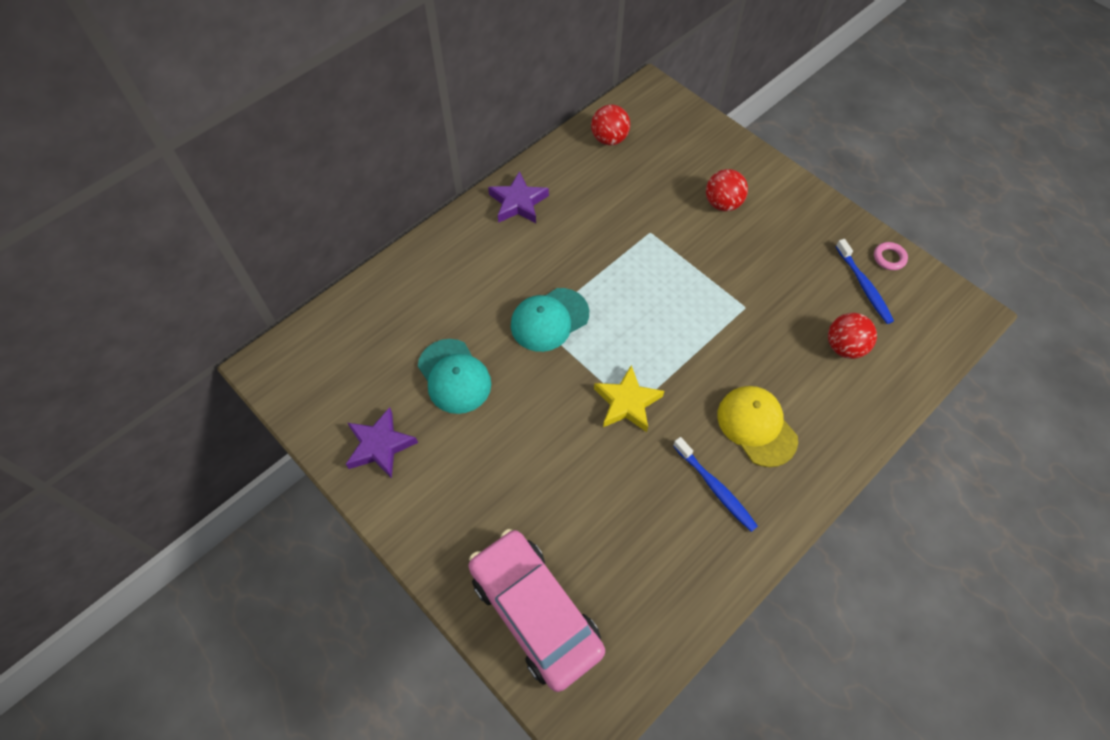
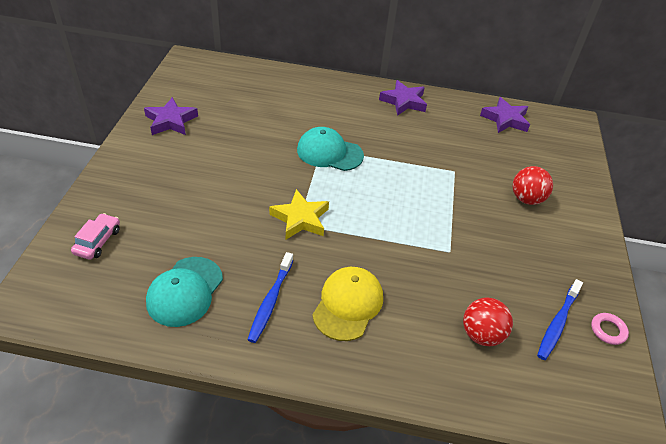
camera: 50 degrees right, 15 degrees down
turquoise cap [418,339,491,414] -> turquoise cap moved to [146,257,223,327]
pink car [468,529,605,692] -> pink car [71,213,120,260], size x0.44
red ball [591,104,630,145] -> purple star [480,97,530,133]

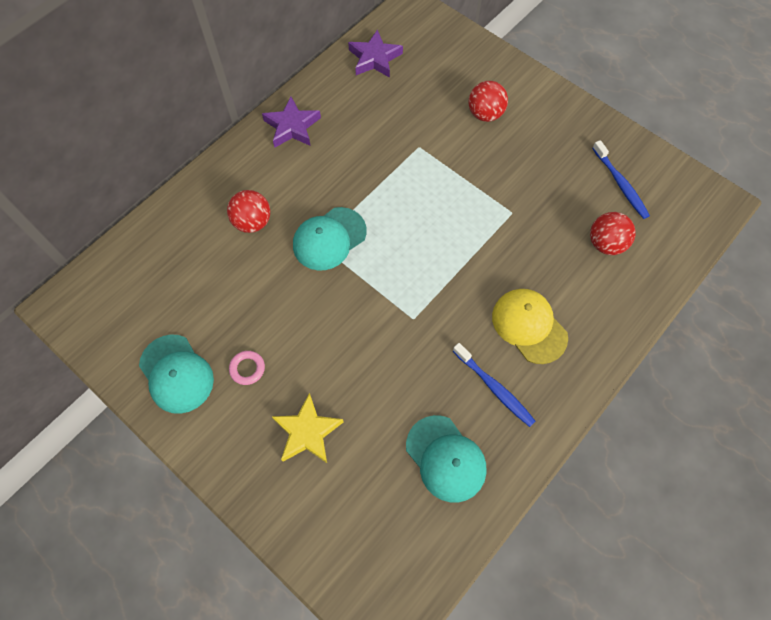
camera: 55 degrees left, 20 degrees up
pink car [71,213,120,260] -> none
purple star [144,97,198,135] -> turquoise cap [139,334,214,414]
yellow star [269,189,329,239] -> yellow star moved to [272,393,344,463]
pink ring [591,313,629,345] -> pink ring moved to [229,351,265,385]
none -> red ball [227,190,270,233]

